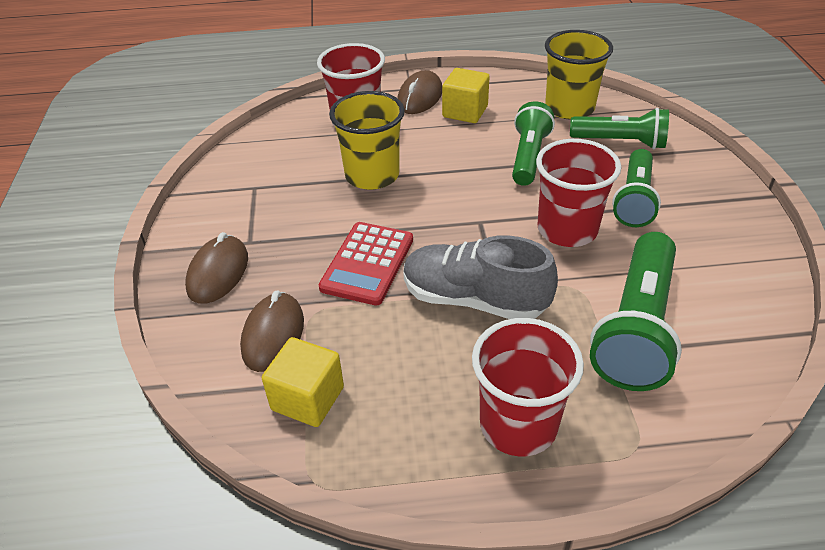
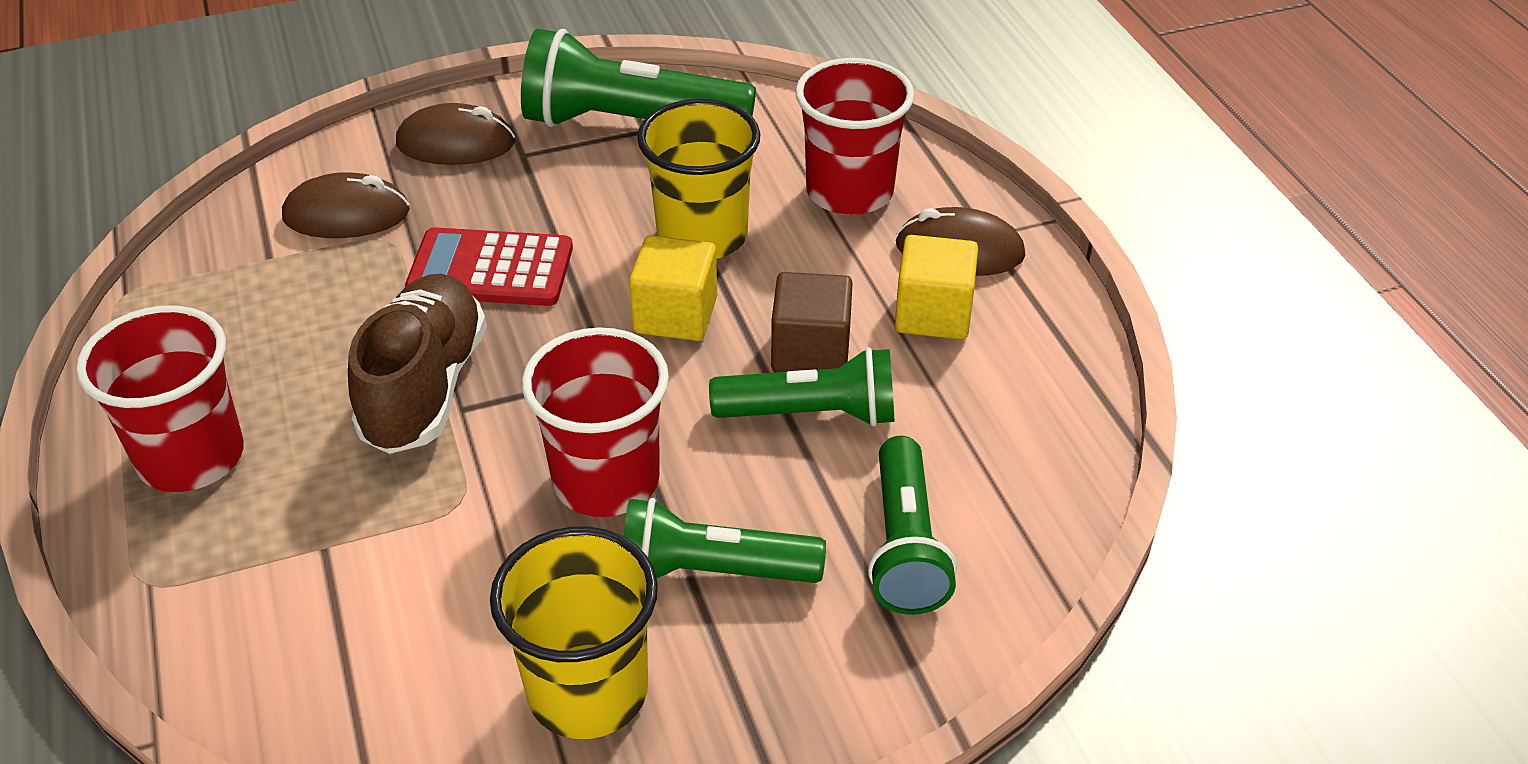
camera: 75 degrees right, 0 degrees up
yellow cube [262,337,344,427] -> yellow cube moved to [629,235,717,341]
grey shoe [403,235,558,319] -> brown shoe [348,274,487,454]
yellow cup [545,30,613,120] -> yellow cup moved to [490,526,658,739]
green flashlight [590,232,682,391] -> green flashlight moved to [521,29,756,127]
none -> brown cube [771,272,853,373]

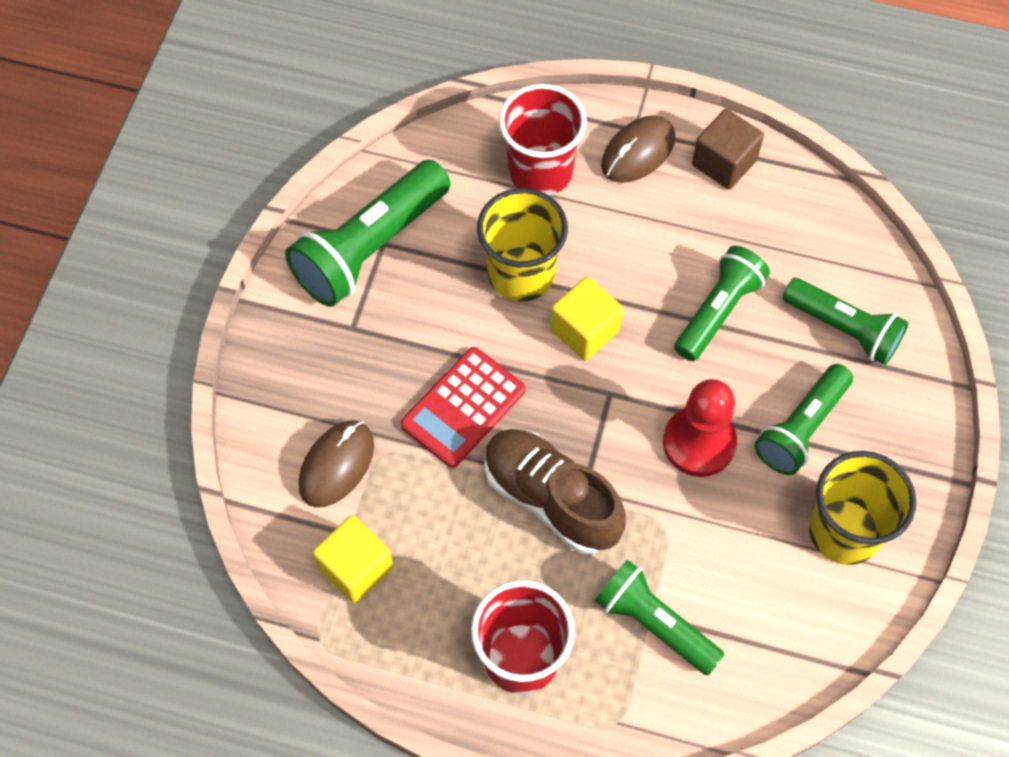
camera: 55 degrees left, 20 degrees up
brown mouse [396,103,515,165] -> none
red cup [522,327,669,517] -> red pawn [663,379,737,477]
brown cube [771,272,853,373] -> brown cube moved to [692,109,764,189]
yellow cube [895,235,978,340] -> yellow cube moved to [312,515,393,603]
none -> green flashlight [595,559,725,676]

